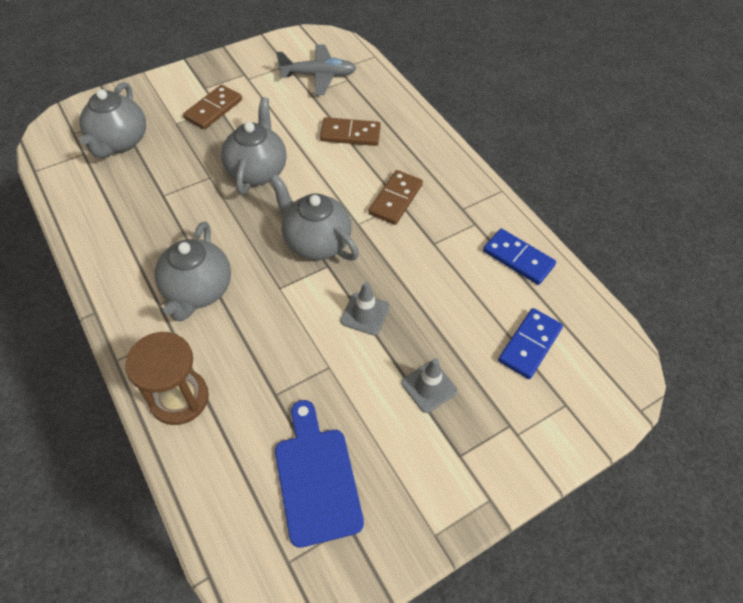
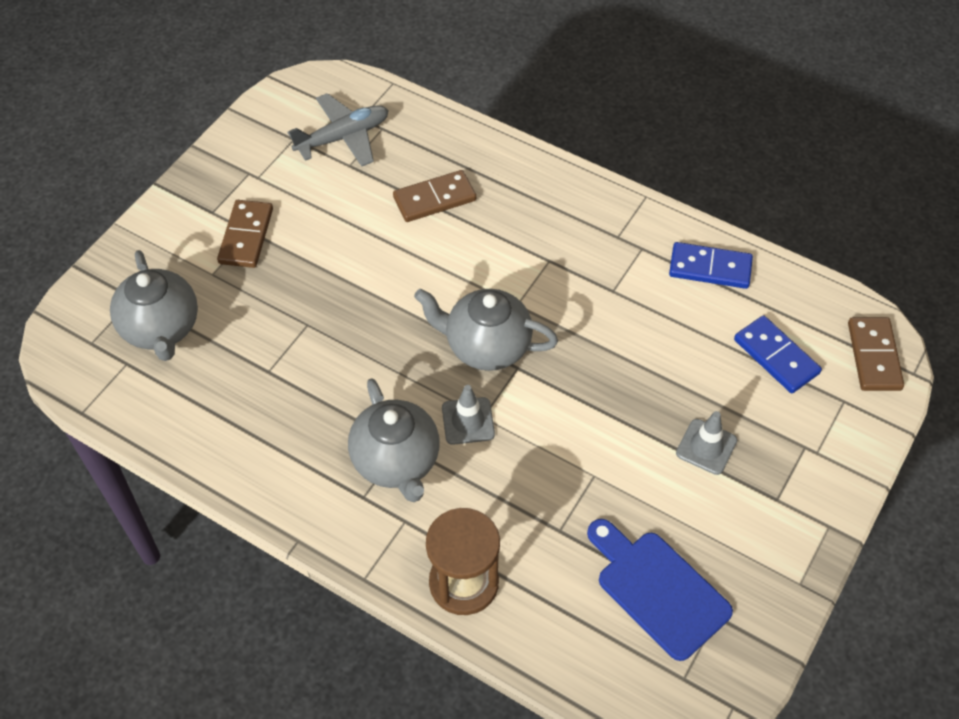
camera: 25 degrees left, 0 degrees up
grey teapot [221,97,287,195] -> none
grey traffic cone [341,282,389,335] -> grey traffic cone moved to [442,385,495,445]
brown domino [368,170,423,225] -> brown domino moved to [848,317,904,391]
blue domino [498,308,563,379] -> blue domino turned 45 degrees counterclockwise [734,315,822,393]

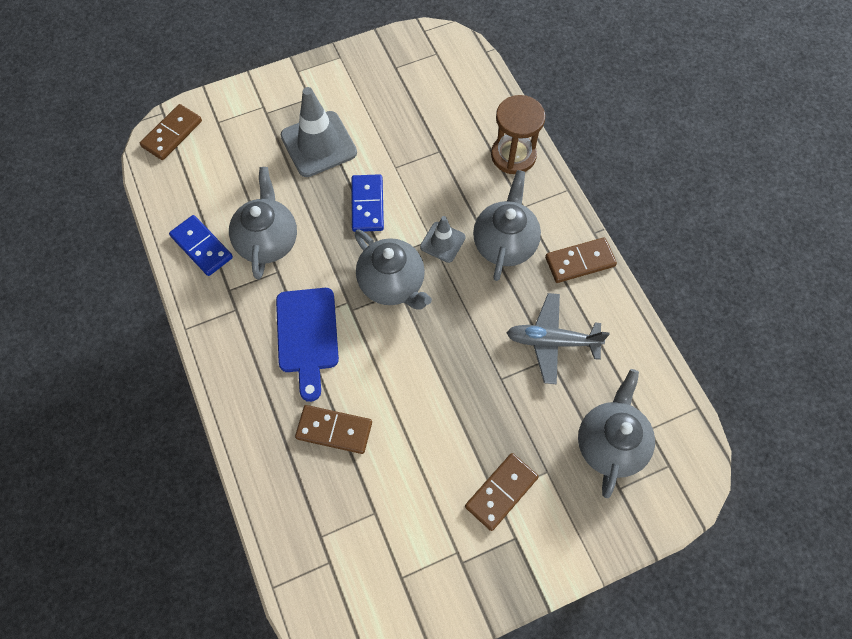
camera: 145 degrees left, 10 degrees up
grey plane [287,93,389,166] -> grey plane moved to [507,293,609,384]
blue cutting board [587,519,733,661] -> blue cutting board moved to [276,288,339,402]
grey traffic cone [676,411,737,475] -> grey traffic cone [280,87,357,177], size x1.81
blue domino [734,315,822,393] -> blue domino moved to [351,174,384,232]
none -> grey teapot [229,167,297,280]
none -> brown domino [545,237,617,283]

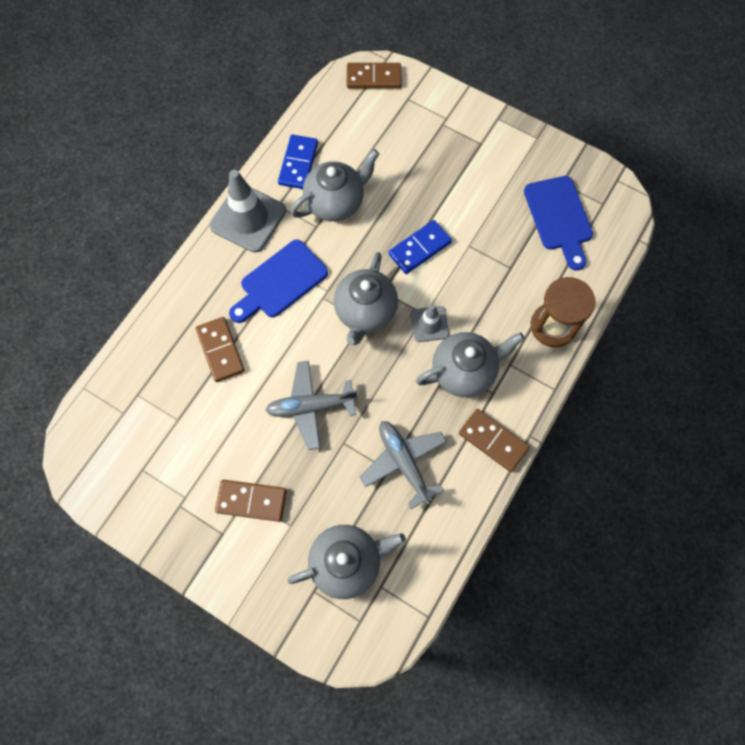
camera: 55 degrees right, 5 degrees up
grey traffic cone [280,87,357,177] -> grey traffic cone moved to [209,170,286,253]
none -> grey plane [265,361,358,450]
none -> blue cutting board [524,176,593,271]

